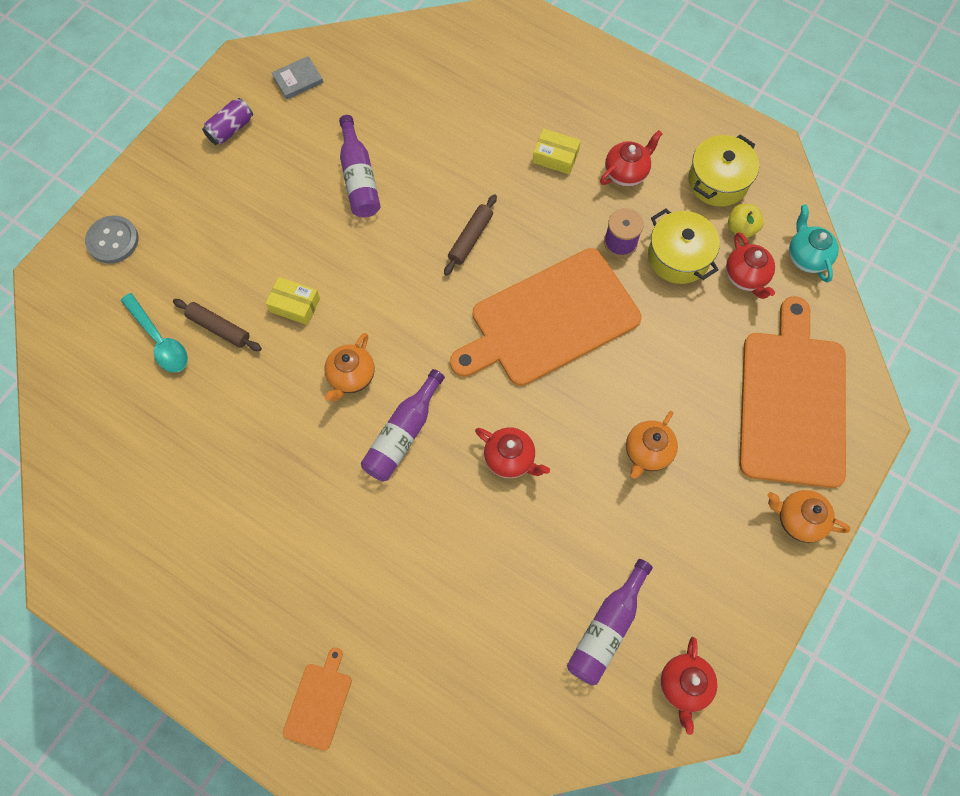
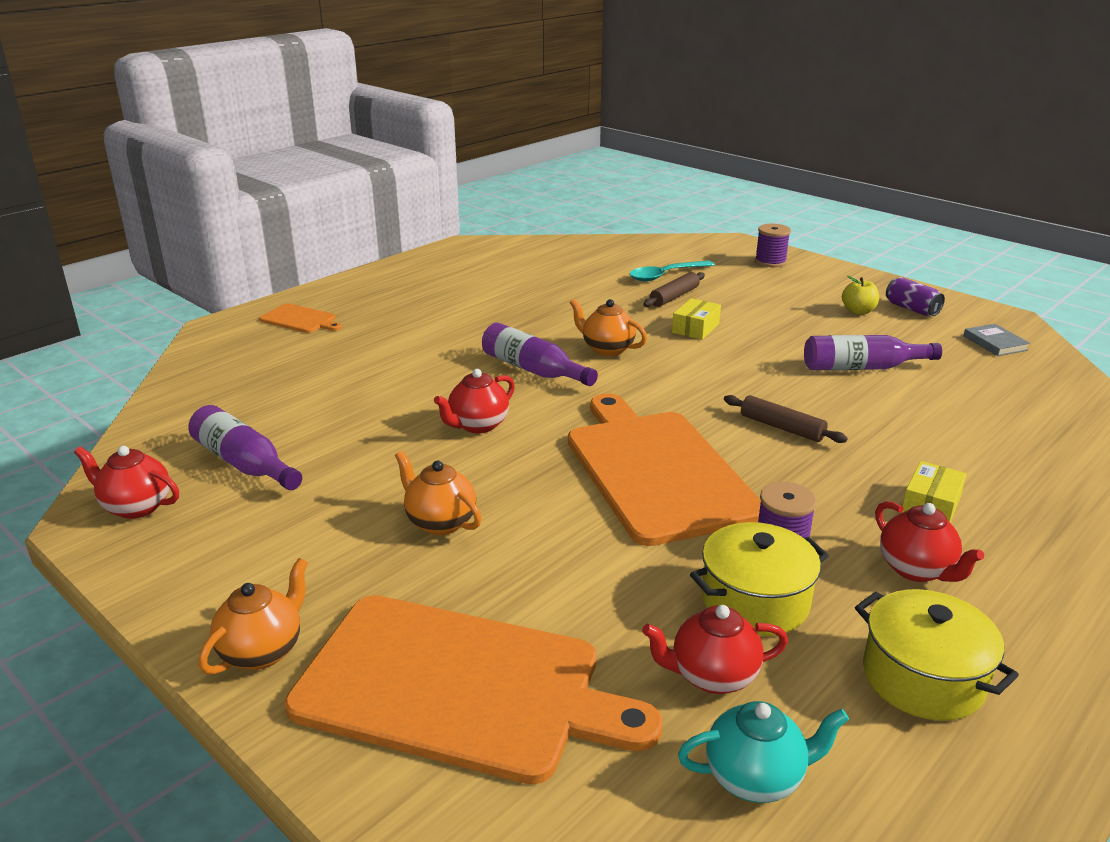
camera: 100 degrees right, 40 degrees down
grey button [85,215,139,264] -> purple spool [755,224,791,267]
yellow apple [728,204,764,238] -> yellow apple moved to [842,276,879,315]

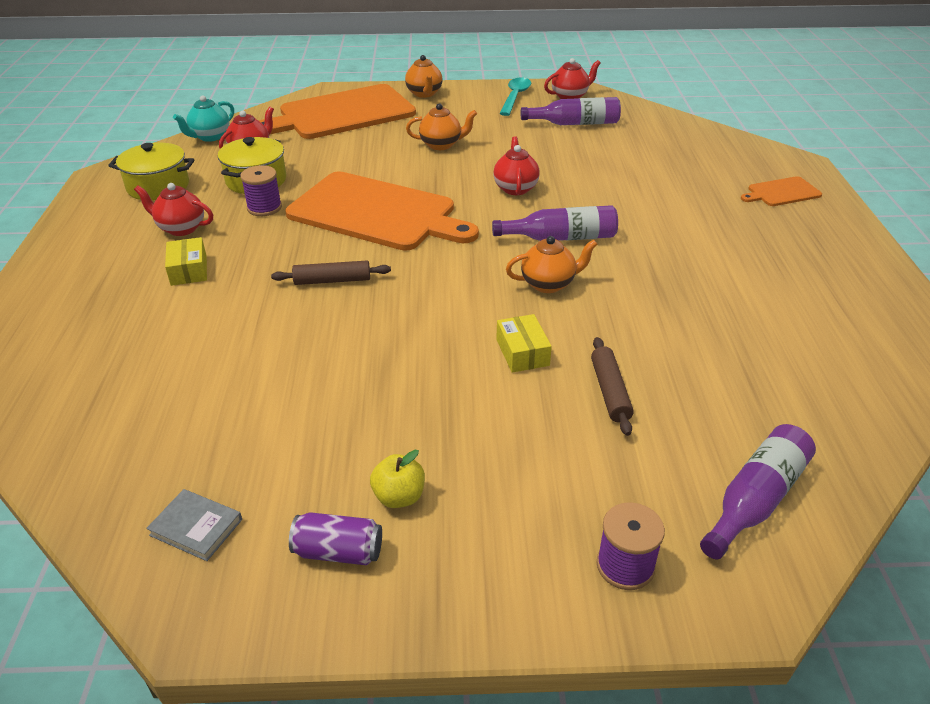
camera: 135 degrees right, 10 degrees up
turquoise spoon [630,261,714,281] -> turquoise spoon moved to [499,78,531,116]
purple bottle [804,335,942,370] -> purple bottle moved to [700,424,816,559]

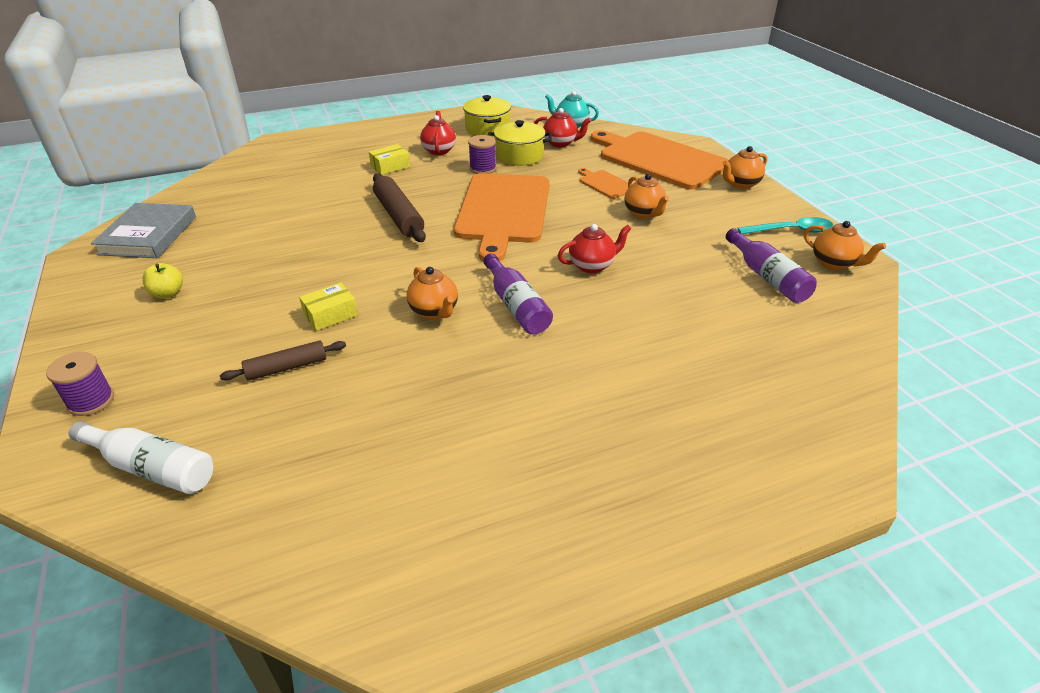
camera: 70 degrees right, 0 degrees up
grey book [146,489,242,561] -> grey book [91,203,196,258], size x1.96
brown rolling pin [271,261,391,285] -> brown rolling pin [373,174,426,242], size x1.60
purple can [289,512,382,565] -> none
red teapot [544,58,601,99] -> orange teapot [804,221,886,270]
purple bottle [700,424,816,559] -> white bottle [69,421,213,494]
orange cutting board [741,176,822,206] -> orange cutting board moved to [578,168,628,199]

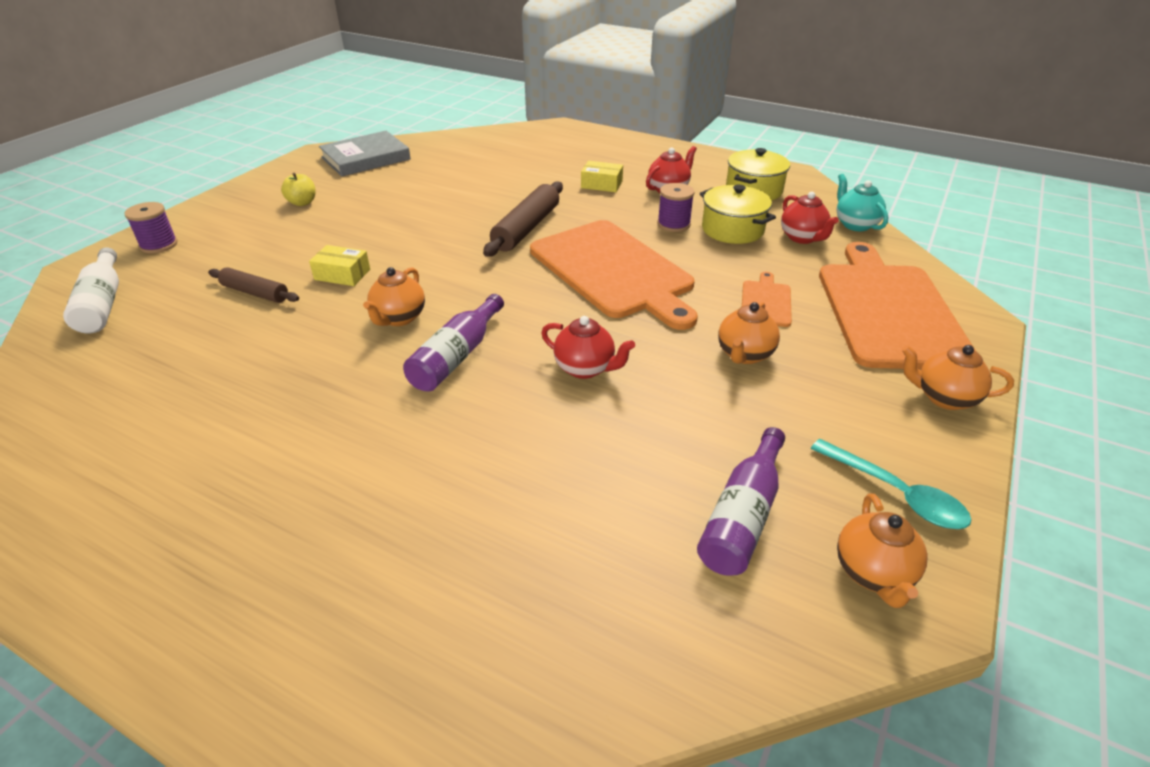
camera: 50 degrees right, 0 degrees up
orange cutting board [454,173,550,261] -> orange cutting board turned 90 degrees counterclockwise [530,220,698,330]

